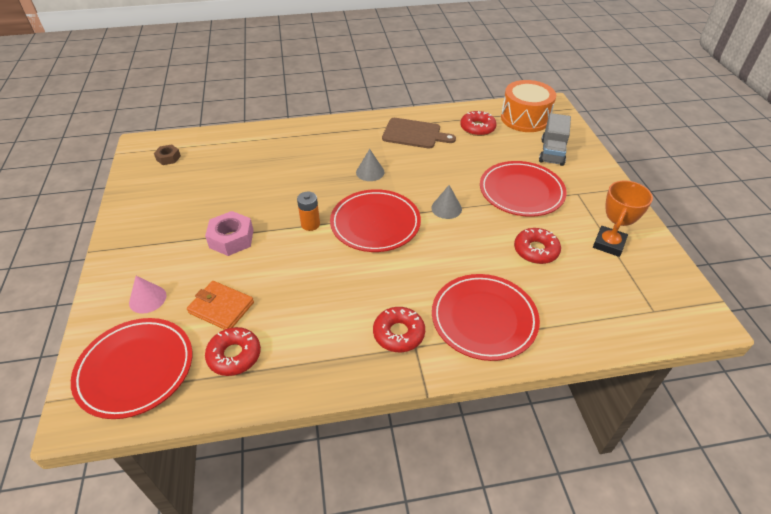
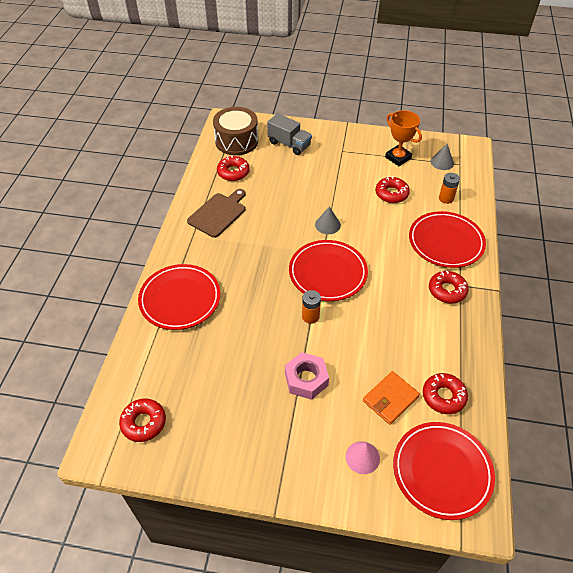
camera: 70 degrees left, 5 degrees up
brown nut [154,144,181,165] -> red donut [119,398,166,442]
grey cone [356,149,384,181] -> grey cone moved to [430,144,454,170]
red plate [480,161,567,217] -> red plate moved to [138,264,220,330]
orange drum [501,80,556,132] -> brown drum [213,107,258,155]
none -> orange battery [439,173,460,204]

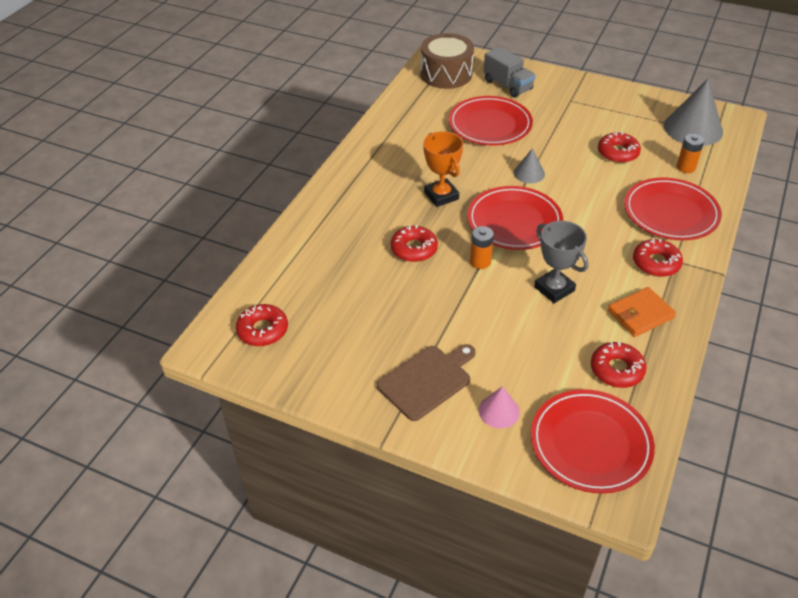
camera: 15 degrees right, 5 degrees down
red plate [138,264,220,330] -> red plate moved to [449,96,533,145]
brown cutting board [187,189,245,238] -> brown cutting board moved to [377,344,476,421]
red donut [217,156,250,181] -> red donut moved to [391,225,438,262]
pink nut [285,352,329,400] -> none
orange wallet [363,371,420,425] -> orange wallet moved to [608,287,676,337]
orange trophy [385,110,422,166] -> orange trophy moved to [423,131,463,207]
grey cone [430,144,454,170] -> grey cone [664,79,723,146], size x1.95
none -> grey trophy [534,221,588,303]

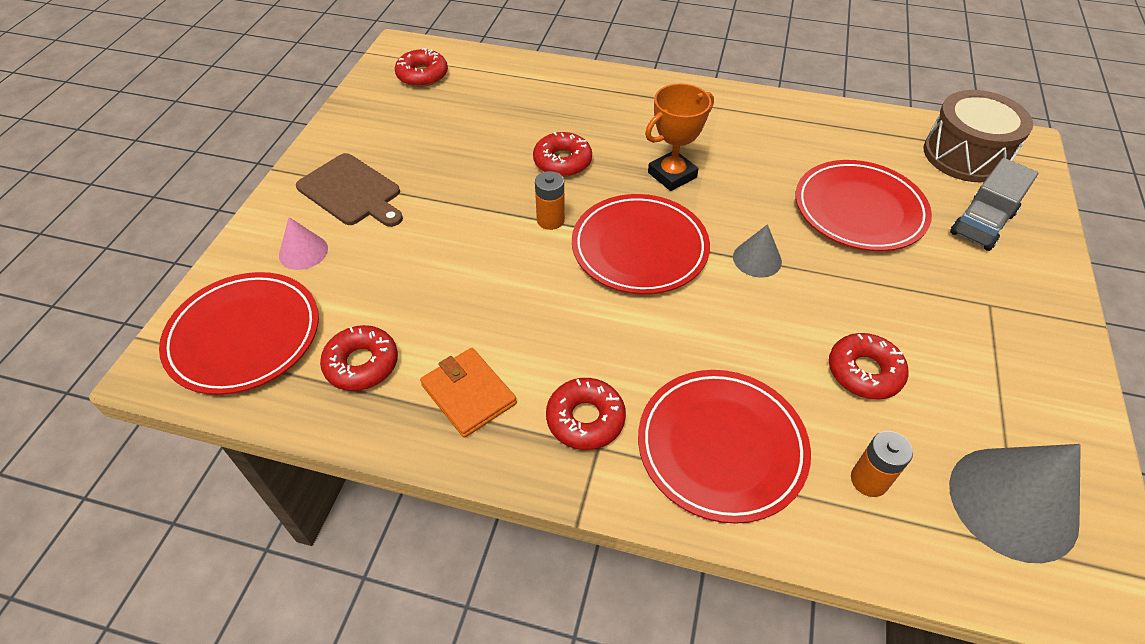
camera: 80 degrees right, 5 degrees up
grey trophy [534,221,588,303] -> none

